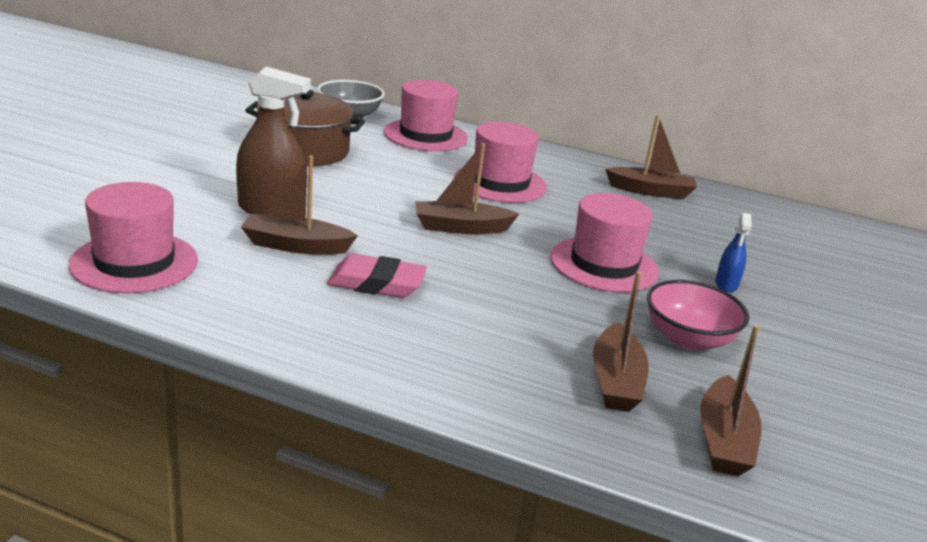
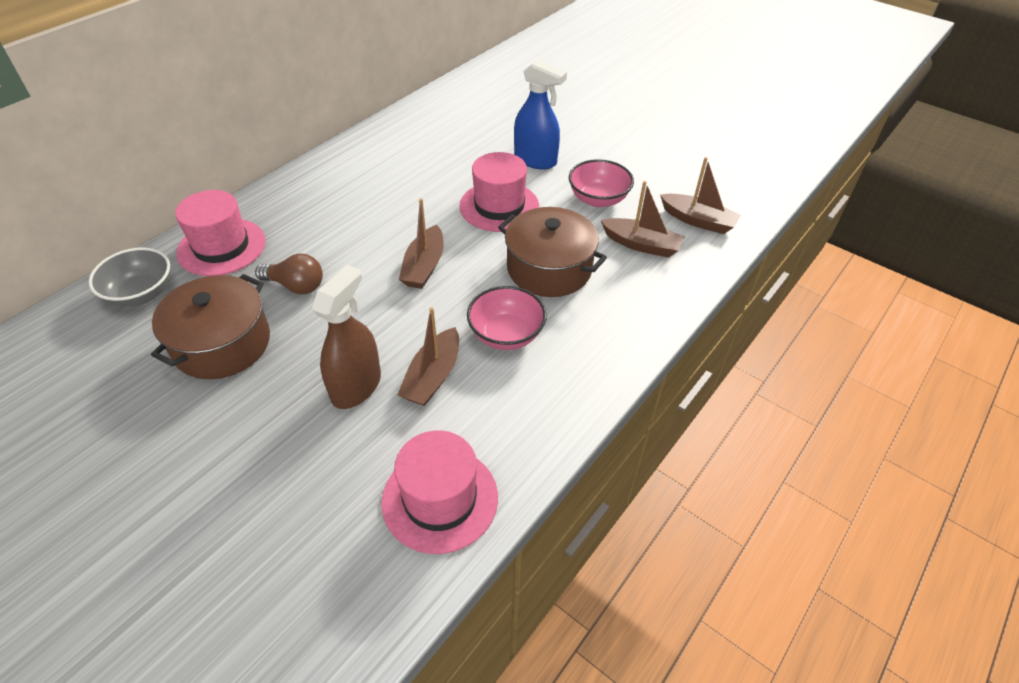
camera: 70 degrees left, 20 degrees up
pink eraser [327,254,427,298] -> pink bowl [467,286,547,350]
pink hat [455,122,547,203] -> none
brown boat [605,115,697,199] -> none
blue spray bottle [715,213,751,292] -> blue spray bottle [514,60,567,169], size x1.92
none -> brown light bulb [255,253,323,294]
none -> brown pot [498,207,607,297]

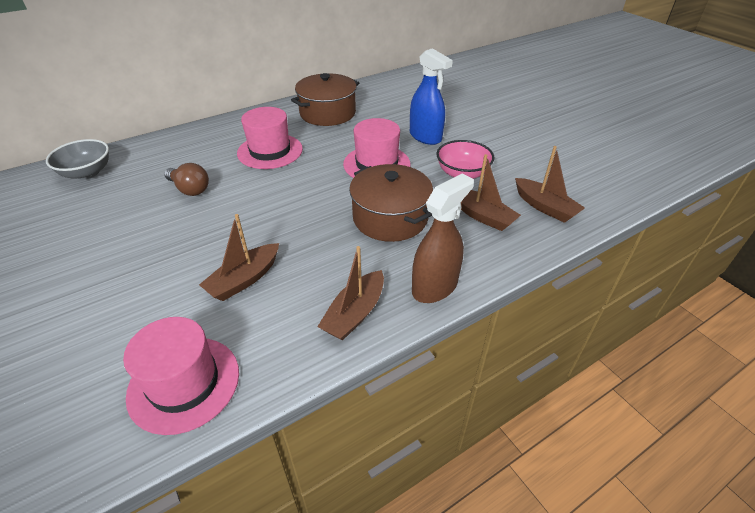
camera: 20 degrees right, 5 degrees down
brown pot [151,274,270,379] -> brown pot moved to [291,73,359,126]
pink hat [175,190,266,276] -> pink hat moved to [237,107,303,169]
brown spray bottle [312,265,381,409] -> brown spray bottle moved to [412,173,474,303]
brown boat [399,198,444,289] -> brown boat moved to [317,246,384,341]
pink bowl [467,286,547,350] -> none

